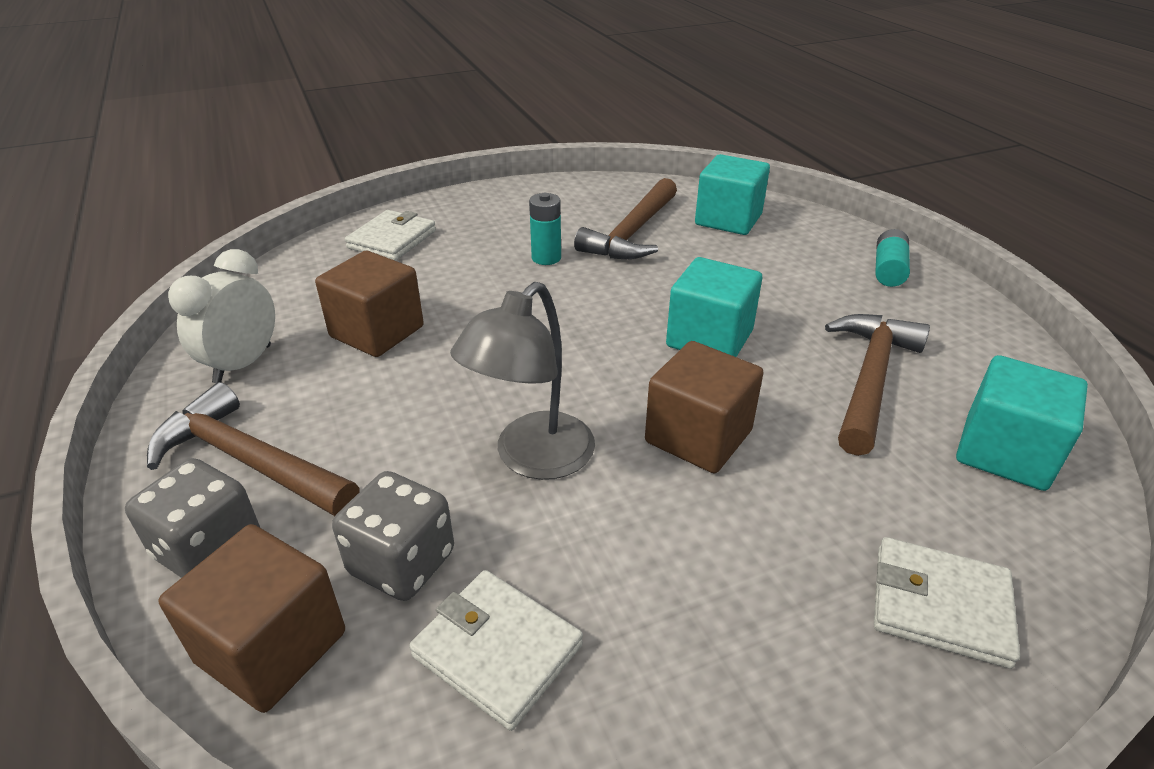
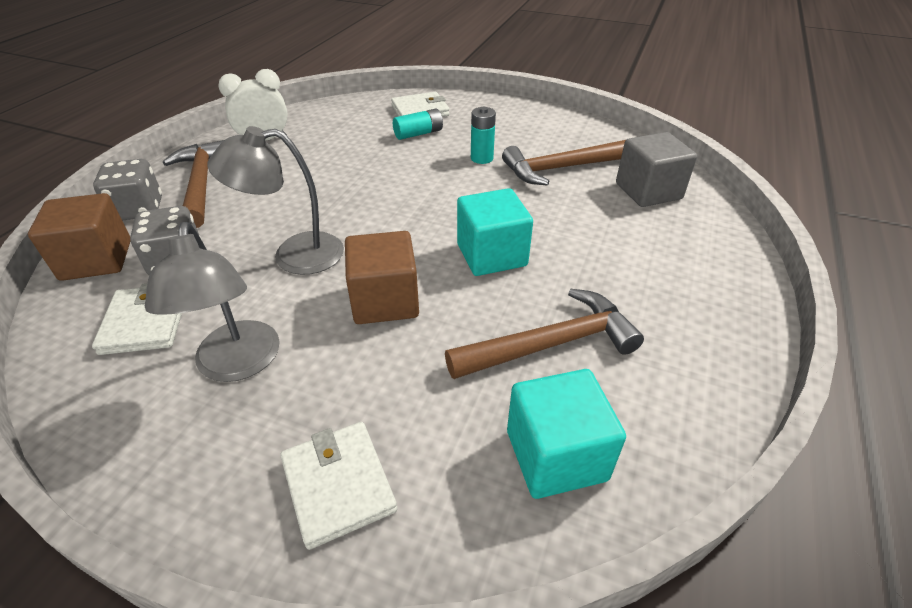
camera: 45 degrees right, 5 degrees up
brown cube [315,251,424,357] -> none
turquoise cube [695,154,770,235] -> grey cube [616,132,697,207]
turquoise battery [875,229,910,287] -> turquoise battery moved to [393,109,443,140]
none -> grey lamp [145,222,280,382]

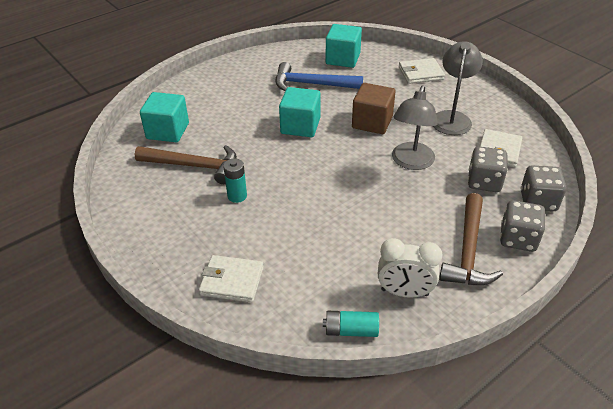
camera: 150 degrees left, 0 degrees up
brown cube [28,193,130,281] -> grey dice [521,165,566,211]
grey lamp [208,126,344,275] -> grey lamp turned 90 degrees clockwise [392,86,438,170]
white wallet [280,422,397,550] -> white wallet turned 75 degrees clockwise [399,58,445,84]
turquoise battery [393,109,443,140] -> turquoise battery moved to [323,311,379,337]
brown hammer [445,289,644,379] -> blue hammer [276,62,363,91]
grey cube [616,132,697,207] -> turquoise cube [140,92,189,142]

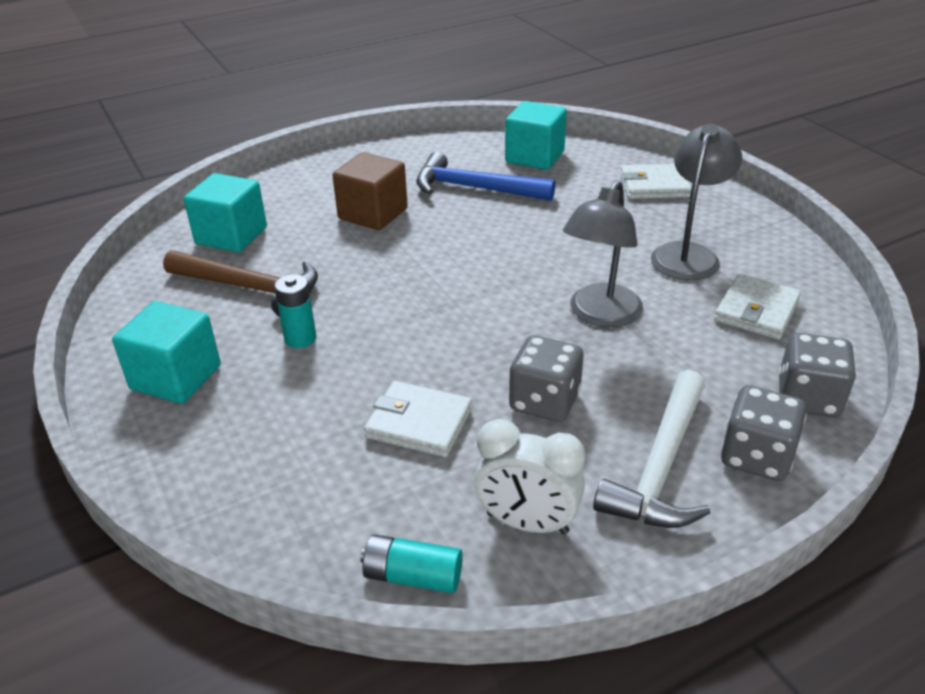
camera: 10 degrees right, 5 degrees down
white wallet [199,255,263,303] -> white wallet moved to [364,381,472,457]
turquoise cube [279,87,321,137] -> turquoise cube moved to [112,301,221,404]
brown cube [352,83,396,134] -> brown cube moved to [332,152,408,230]
brown hammer [439,193,503,285] -> white hammer [593,370,710,528]
grey dice [468,146,508,192] -> grey dice moved to [509,335,583,422]

